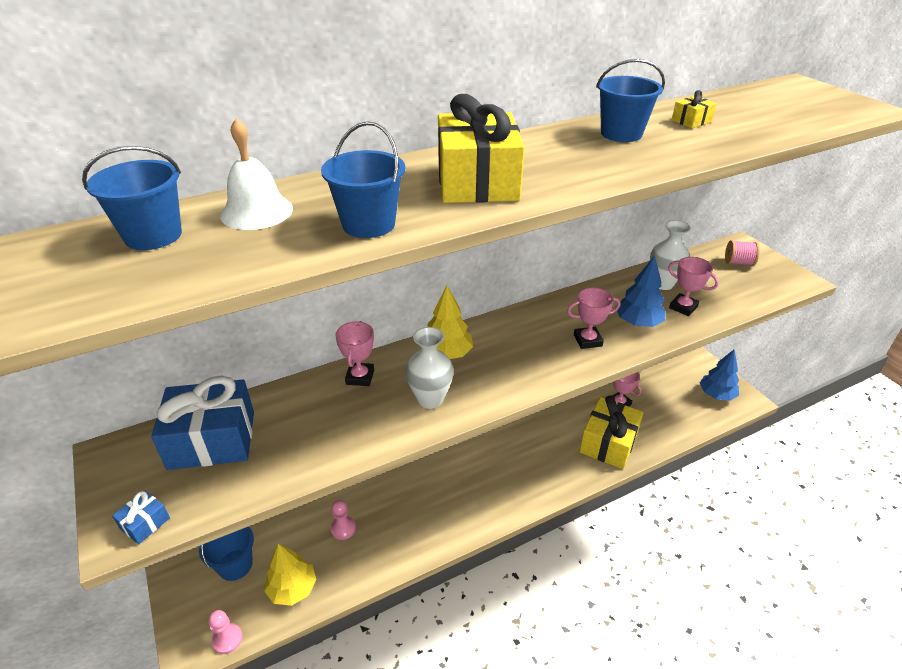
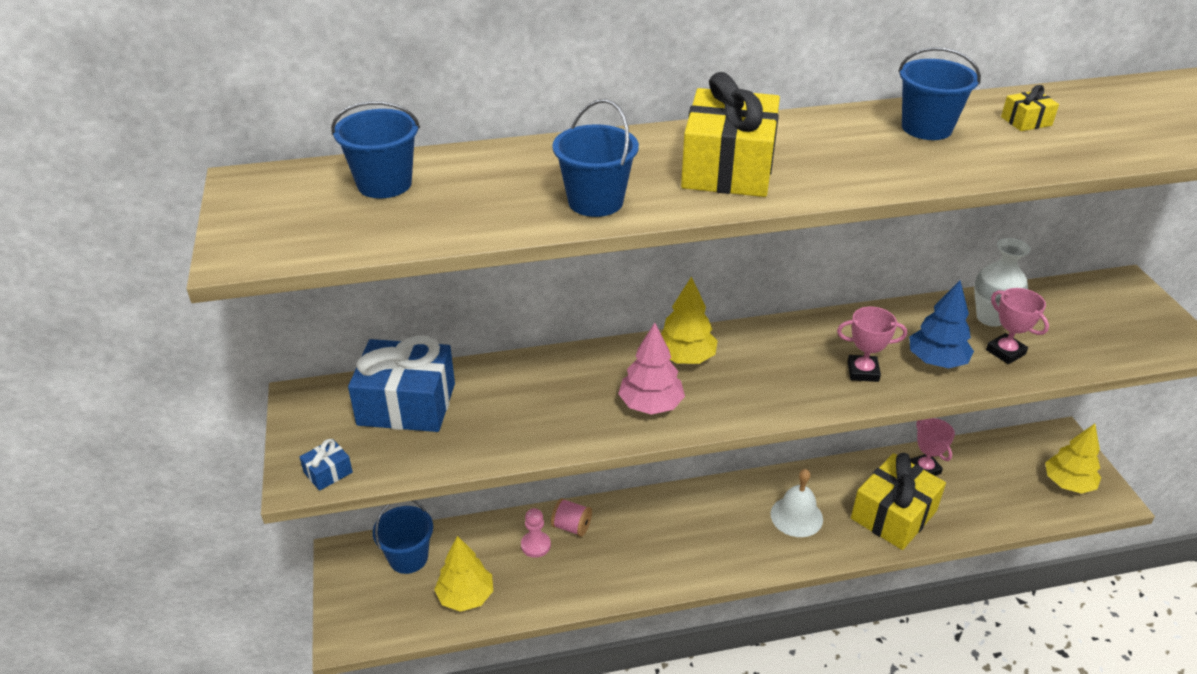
camera: 15 degrees right, 0 degrees up
pink pawn [208,610,242,654] -> none
white bell [220,118,293,230] -> white bell moved to [770,469,823,537]
pink trophy [335,321,374,386] -> none
white vase [406,327,454,409] -> pink tree [618,323,685,415]
blue tree [700,350,739,401] -> yellow tree [1045,424,1101,494]
pink spool [725,240,760,266] -> pink spool moved to [551,498,592,537]

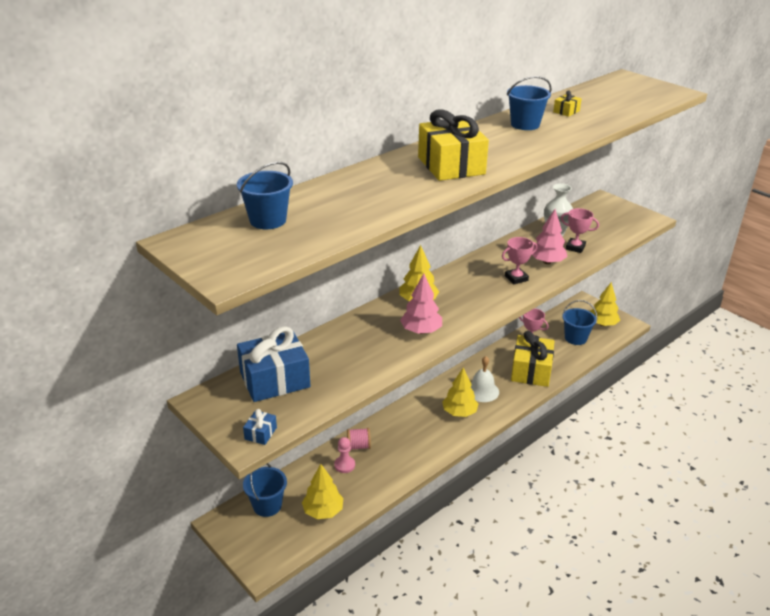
camera: 30 degrees left, 5 degrees down
blue bucket [552,99,639,217] -> blue bucket moved to [562,300,597,345]
blue tree [909,280,974,368] -> pink tree [532,209,568,264]
none -> yellow tree [442,367,478,417]

